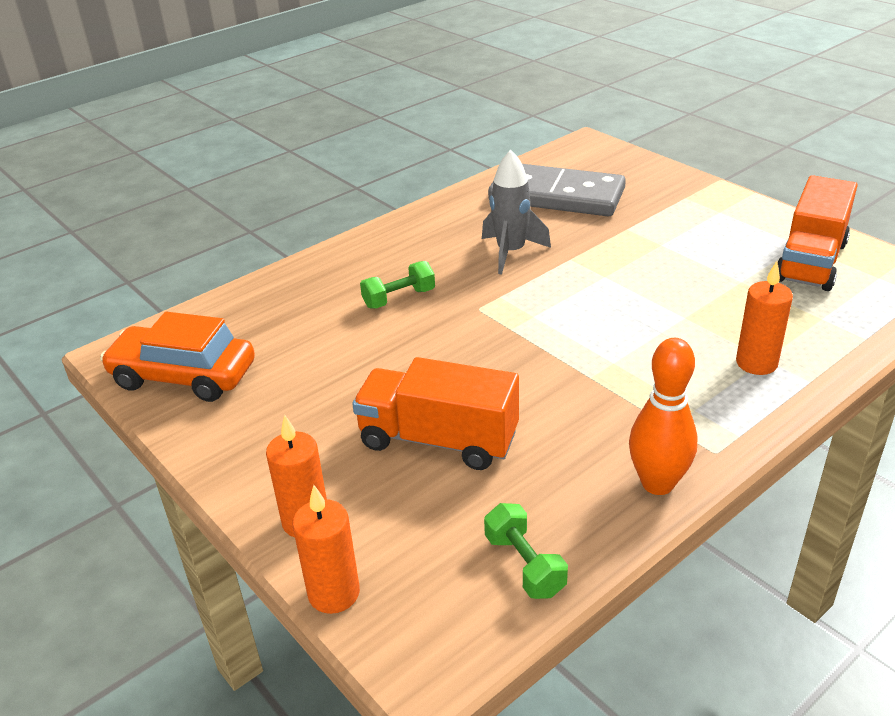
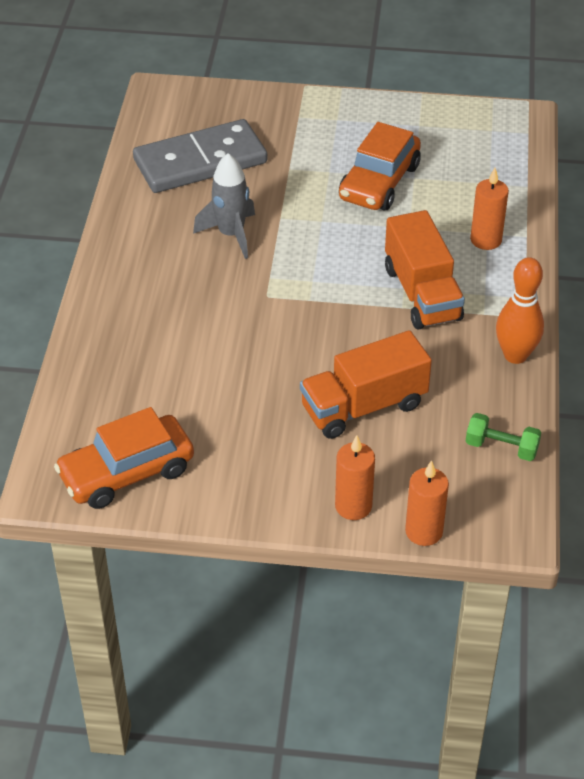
camera: 45 degrees left, 10 degrees up
green dumbbell [360,261,435,309] -> none
orange truck [777,175,858,291] -> orange truck moved to [385,210,465,330]
none -> orange car [339,122,421,211]

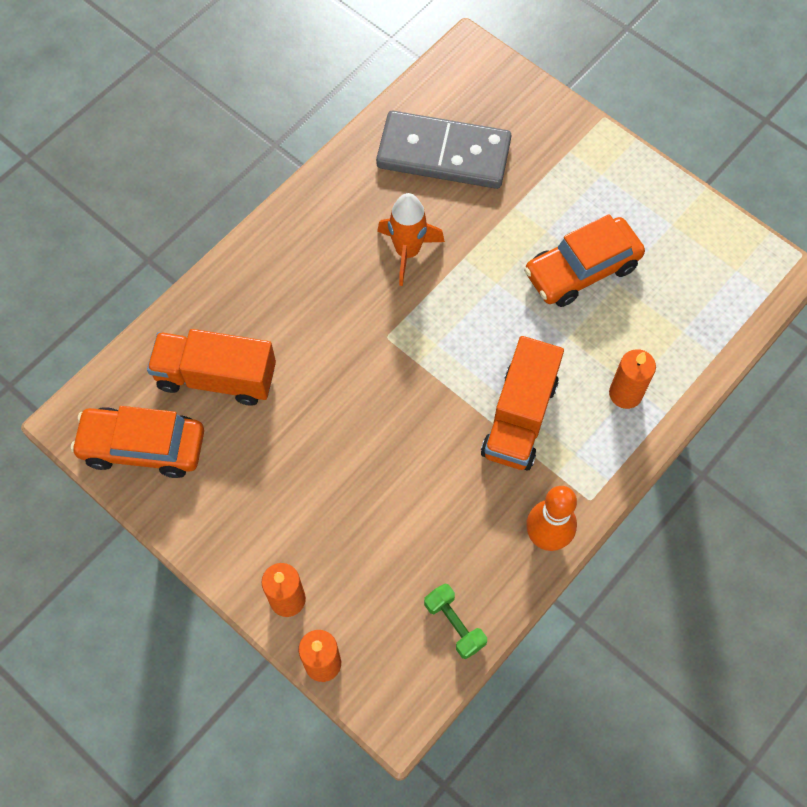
camera: 35 degrees right, 20 degrees up
grey rocket [193,153,255,259] -> orange rocket [377,193,445,286]
orange truck [300,330,432,439] -> orange truck moved to [147,329,276,406]

